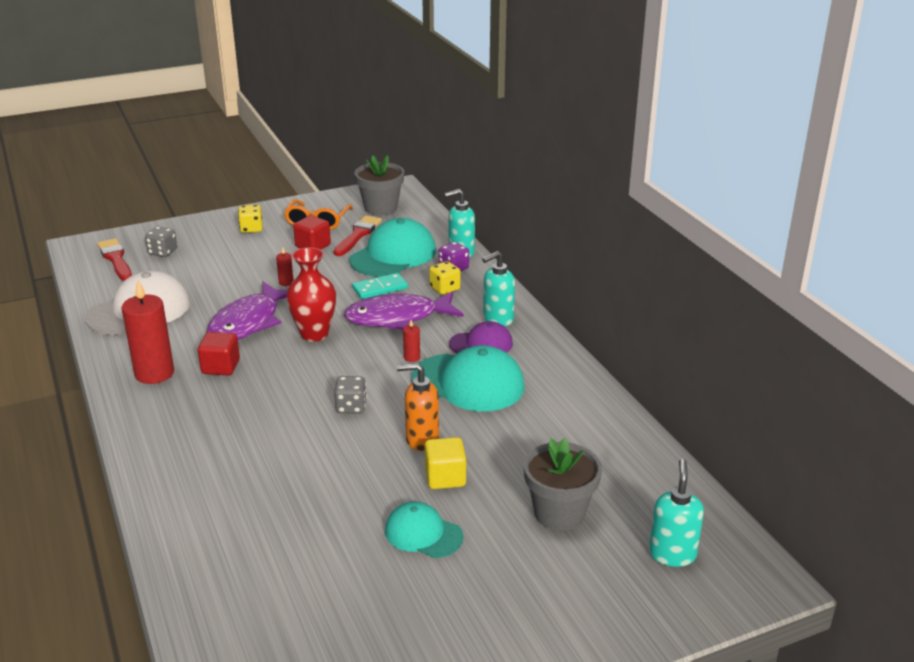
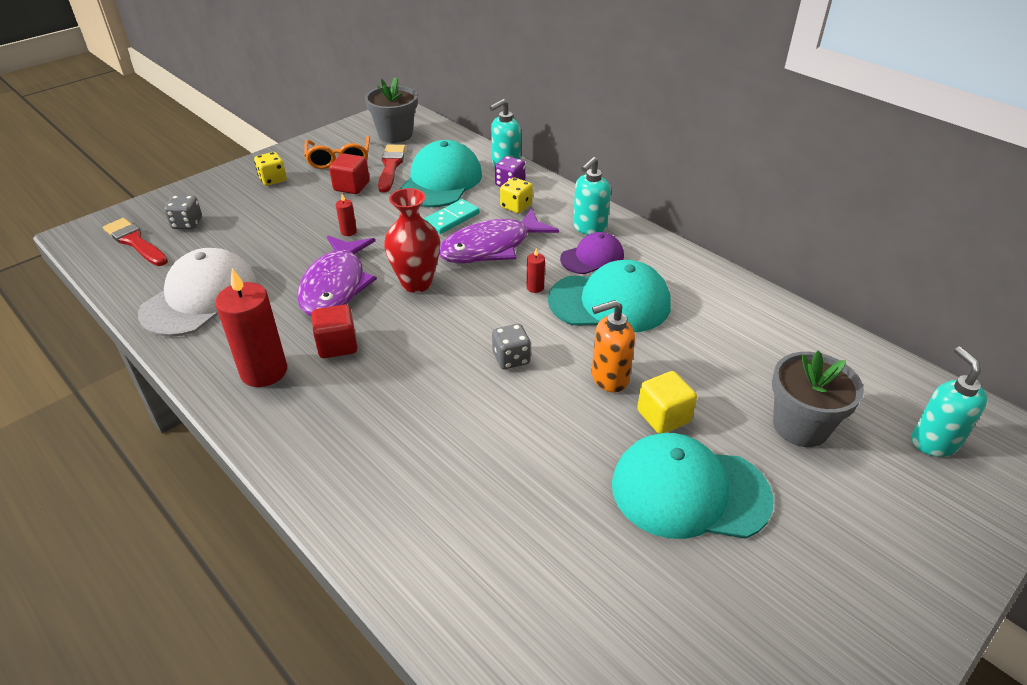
camera: 20 degrees left, 10 degrees up
turquoise cap [385,501,464,558] -> turquoise cap [612,433,774,539], size x1.71

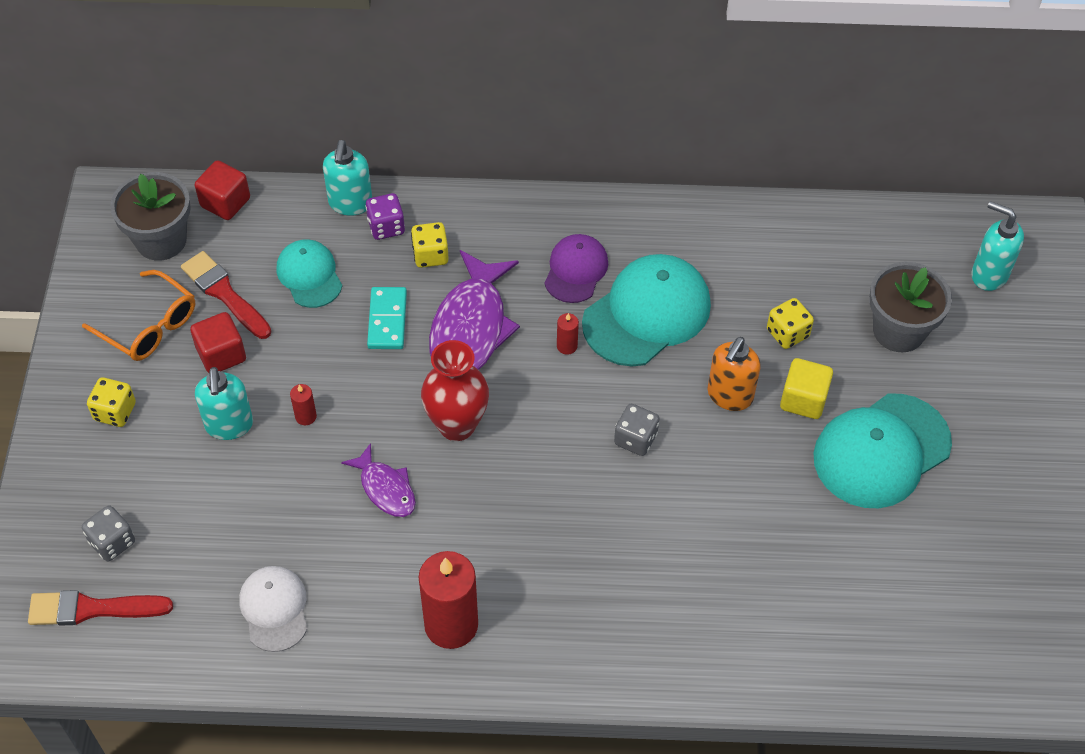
camera: 45 degrees left, 15 degrees up
white cap [138,248,257,337] -> white cap [239,566,307,652], size x0.59
purple fish [297,236,377,316] -> purple fish [341,443,416,517], size x0.55
red cube [312,305,357,358] -> red cube moved to [195,160,250,220]
turquoise cap [399,140,482,207] -> turquoise cap [276,239,342,308], size x0.59
turquoise soap dispenser [573,157,611,235] -> turquoise soap dispenser moved to [195,367,253,440]
none -> yellow dice [767,298,814,349]

